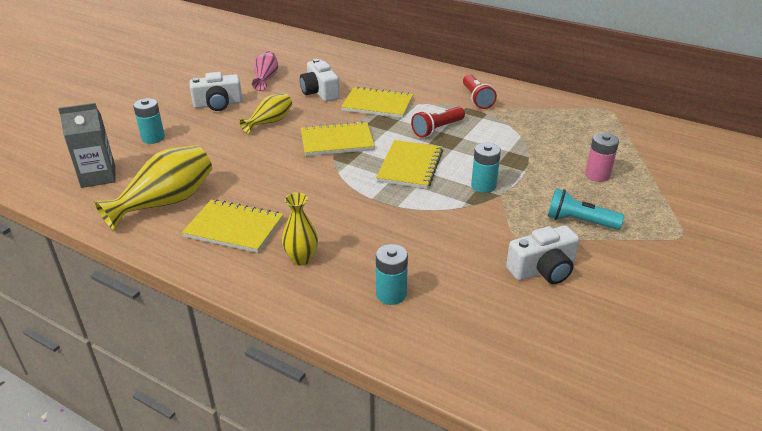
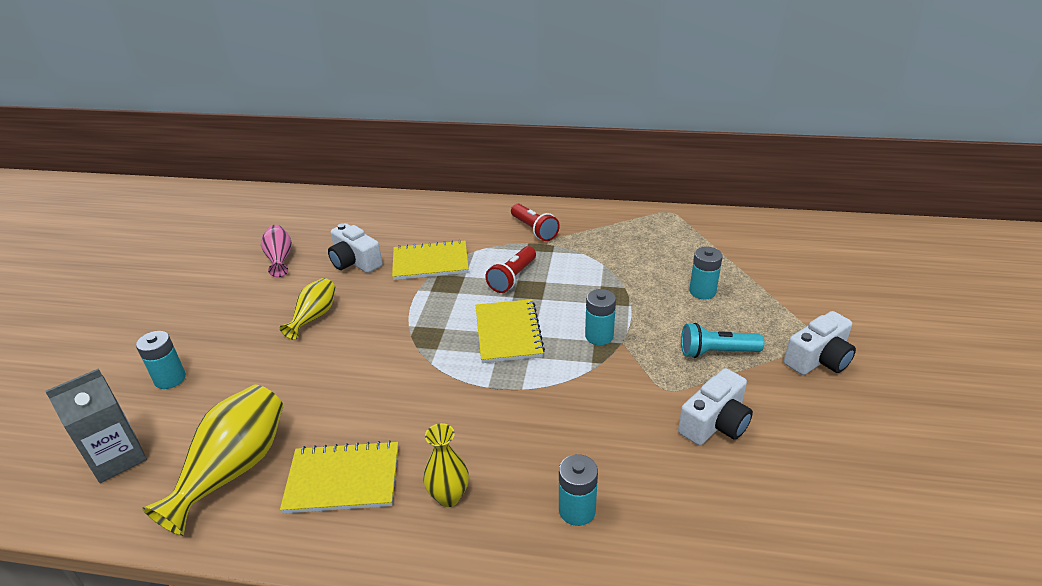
camera: 20 degrees left, 0 degrees up
white camera [189,72,243,111] -> white camera moved to [784,311,856,375]
yellow notebook [301,121,375,156] -> none
pink battery [585,133,619,182] -> turquoise battery [689,247,723,299]

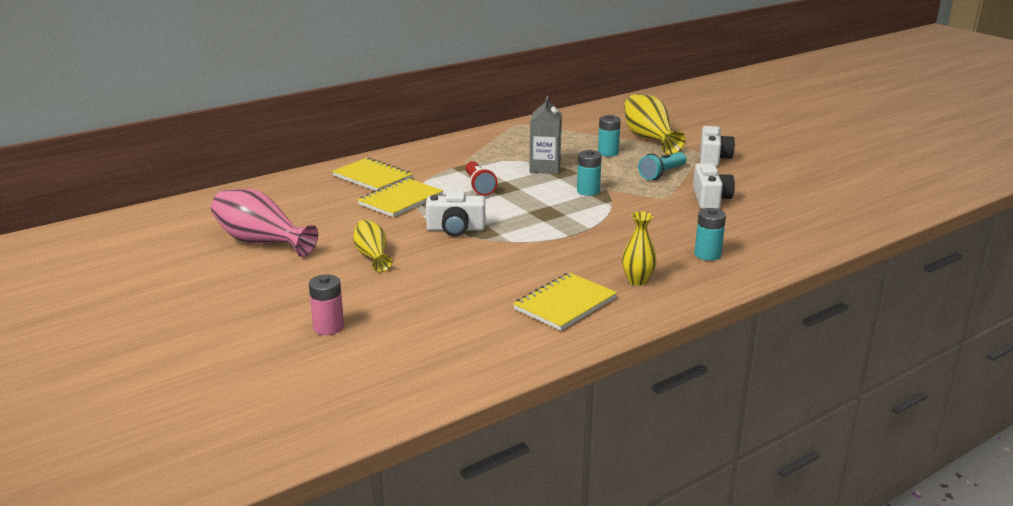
camera: 45 degrees left, 10 degrees down
grey carton [45,368,147,483] -> grey carton moved to [529,96,562,174]
turquoise battery [136,331,186,389] -> pink battery [309,274,344,335]
yellow vase [142,385,283,536] -> yellow vase moved to [624,94,686,155]
pink vase [261,225,292,277] -> pink vase [211,189,318,257], size x1.68
white camera [328,223,383,273] -> white camera moved to [426,191,485,237]
yellow notebook [476,299,545,363] -> yellow notebook moved to [332,157,413,191]
red flashlight [511,204,560,241] -> none

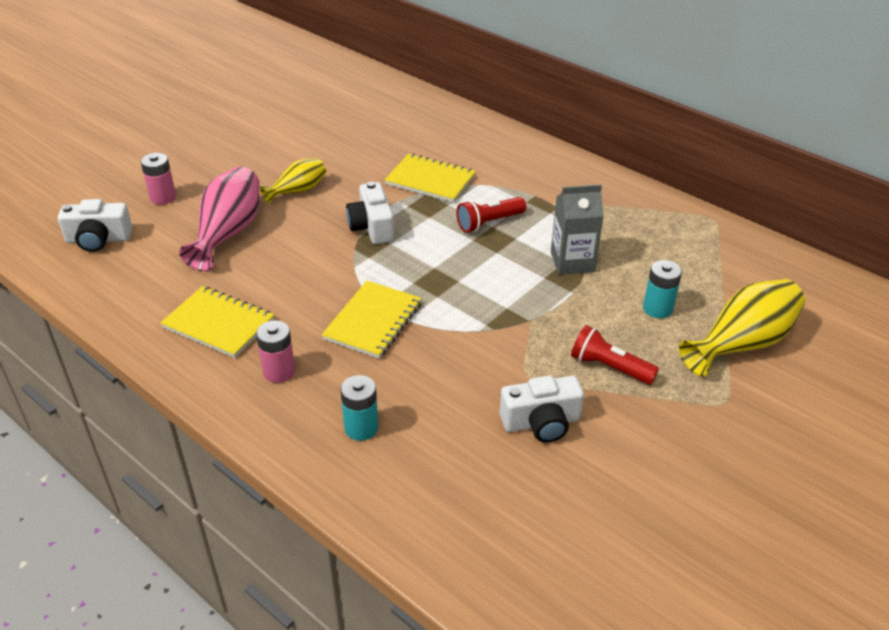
camera: 75 degrees right, 15 degrees up
pink vase [211,189,318,257] -> pink vase moved to [179,166,259,271]
yellow notebook [332,157,413,191] -> yellow notebook moved to [322,281,422,359]
turquoise battery [577,150,602,196] -> none
yellow vase [622,212,657,286] -> pink battery [256,320,295,383]
turquoise flashlight [638,152,687,180] -> red flashlight [571,325,659,385]
white camera [700,126,735,167] -> white camera moved to [58,199,133,252]

